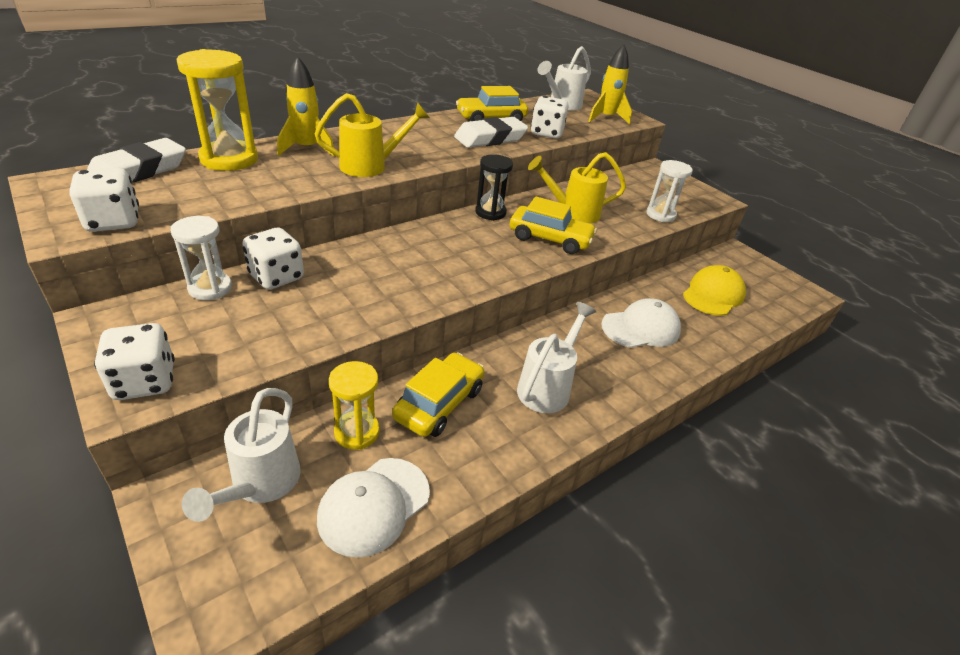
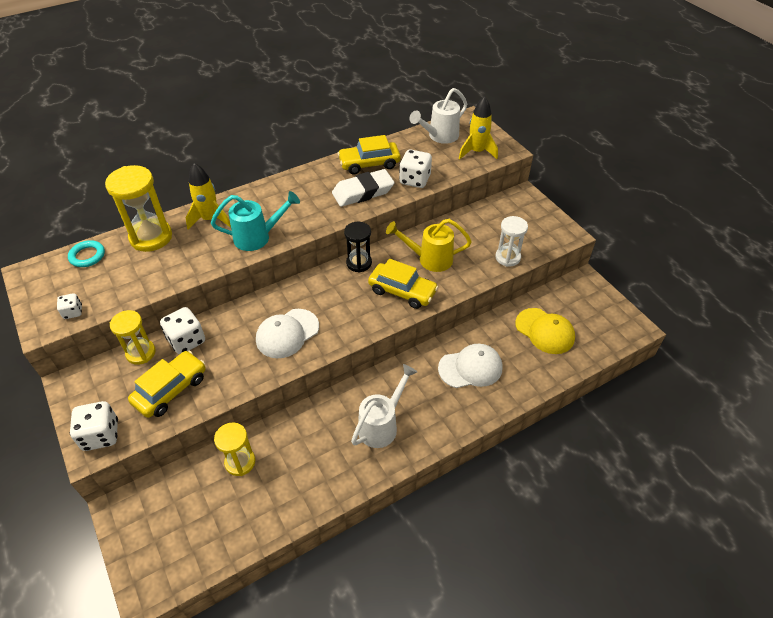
camera: 10 degrees right, 10 degrees up
white dice [69,168,139,232] -> white dice [57,293,82,319], size x0.56
white eraser [87,138,186,182] -> turquoise ring [68,240,105,267]
white hourglass [170,216,232,300] -> yellow hourglass [110,310,156,365]
white watering can [182,388,301,522] -> none
yellow watering can [315,93,430,177] -> turquoise watering can [211,191,300,251]
white cap [317,458,430,558] -> white cap moved to [256,309,319,358]
yellow car [392,353,484,437] -> yellow car moved to [128,351,206,418]
yellow cap [683,265,746,316] -> yellow cap turned 90 degrees clockwise [515,308,575,354]

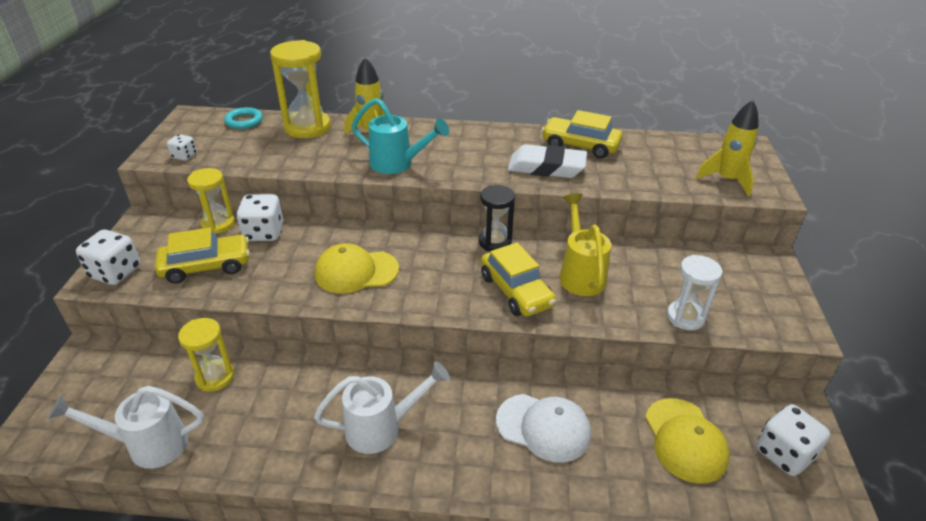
camera: 35 degrees right, 10 degrees down
white cap [256,309,319,358] -> yellow cap [315,243,399,293]
yellow watering can [386,219,472,272] -> yellow watering can turned 45 degrees clockwise [559,193,611,296]
white dice [399,150,432,188] -> white dice moved to [756,404,830,476]
white watering can [410,88,467,144] -> white watering can moved to [48,386,204,469]

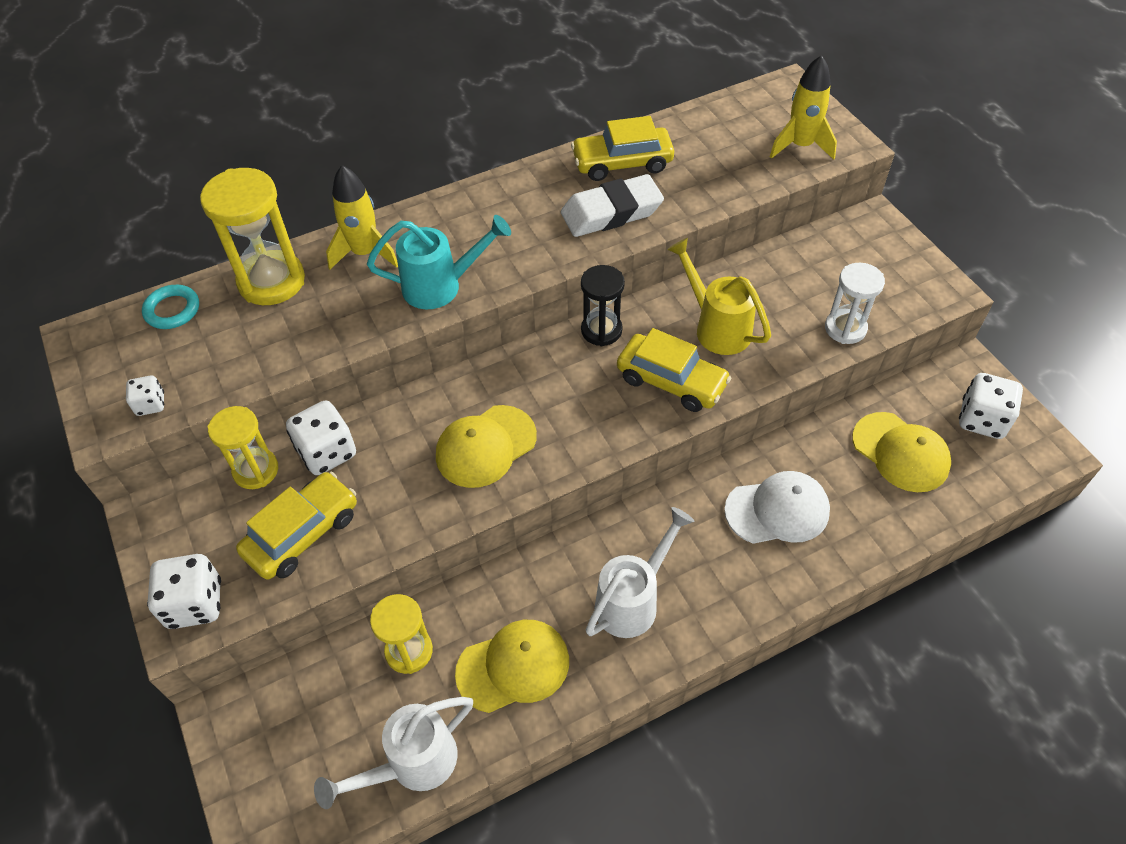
camera: 30 degrees left, 15 degrees up
none -> yellow cap [455,620,569,713]

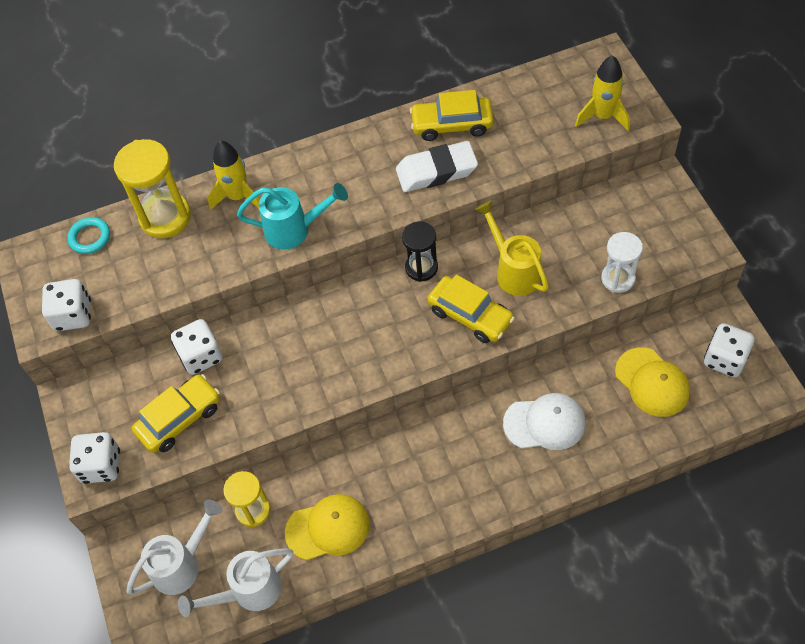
camera: 10 degrees right, 5 degrees up
white dice [126,376,164,416] -> white dice [42,279,91,331], size x1.79
yellow hourglass [208,406,278,489] -> none
yellow cap [436,405,537,488] -> none
white watering can [586,507,694,638] -> white watering can moved to [127,500,223,595]

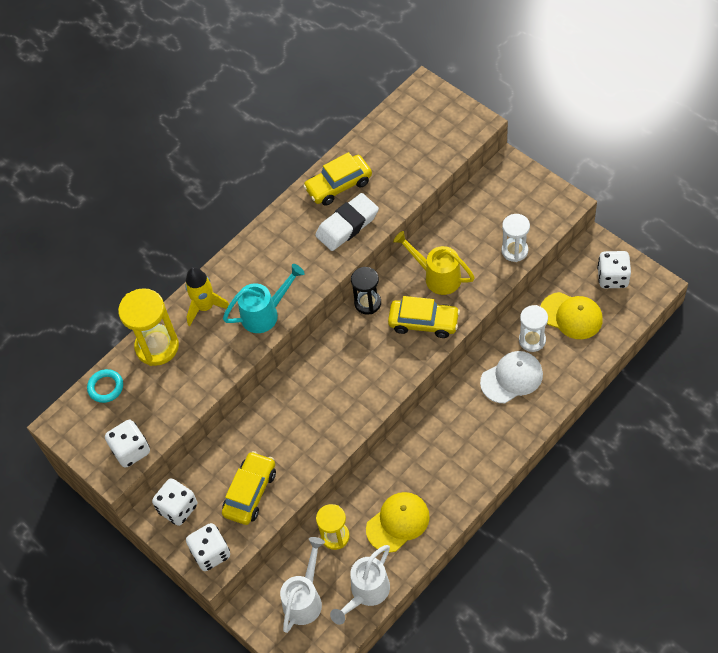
camera: 25 degrees left, 0 degrees up
white dice [171,319,222,375] -> white dice moved to [152,478,197,526]
yellow rocket [575,55,630,131] -> none
none -> white hourglass [519,305,548,352]

